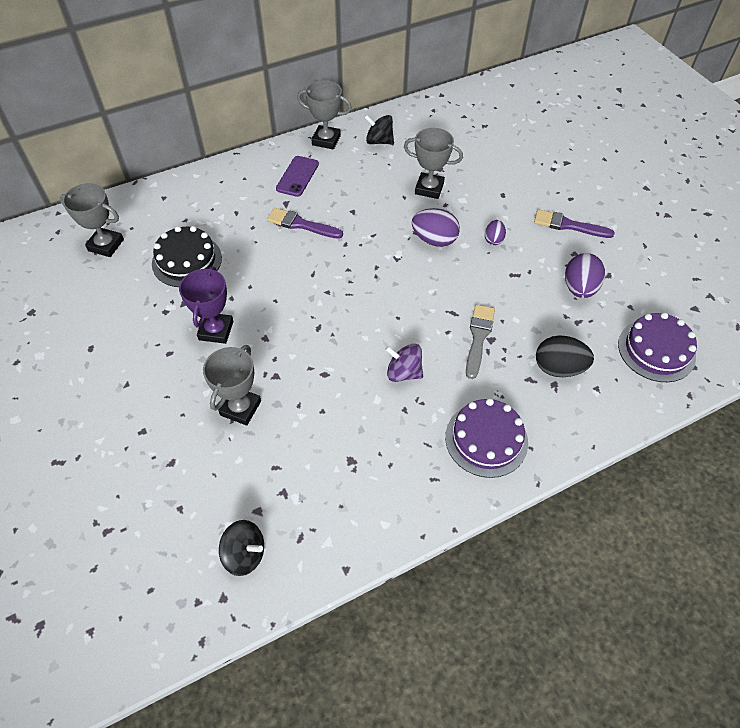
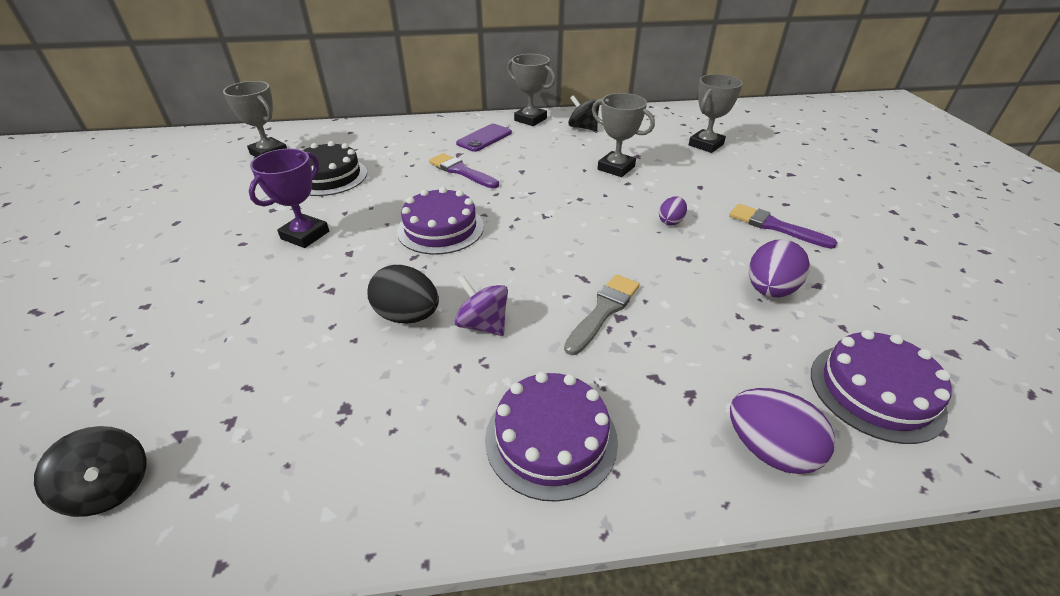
camera: 20 degrees right, 15 degrees down
grey trophy [203,345,261,425] -> grey trophy moved to [689,74,743,153]
purple egg [412,208,460,247] -> purple egg moved to [730,388,835,474]
black egg [536,335,594,377] -> black egg moved to [367,265,439,323]
none -> purple cake [397,187,484,255]

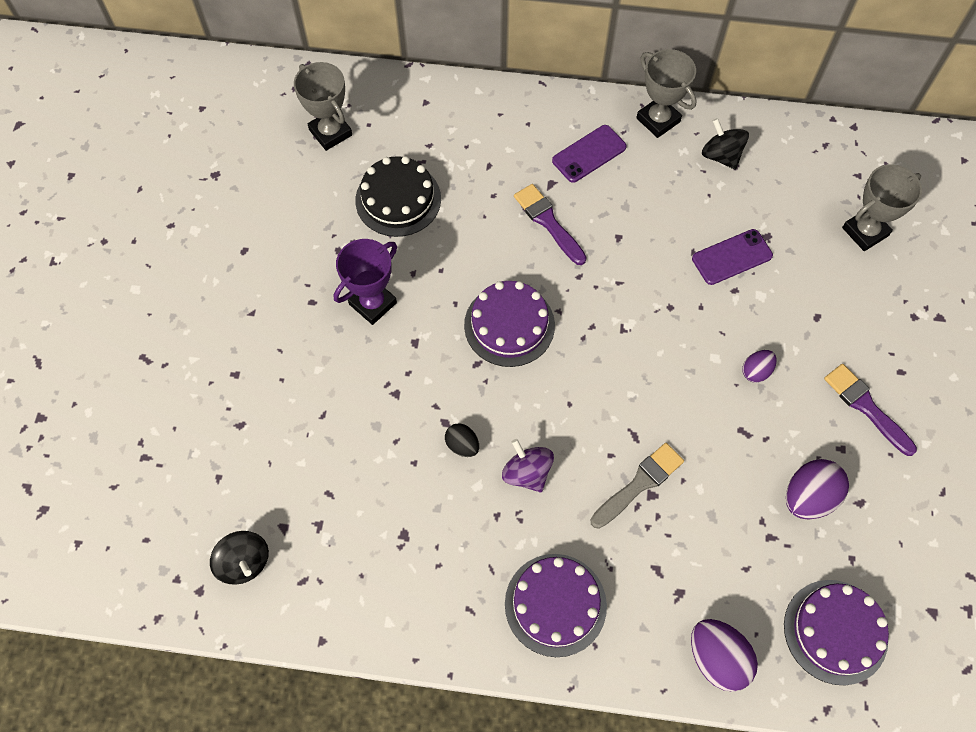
camera: 15 degrees right, 25 degrees up
black egg [367,265,439,323] -> black egg [445,423,479,457], size x0.57
grey trophy [592,93,655,177] -> purple phone [692,229,773,285]

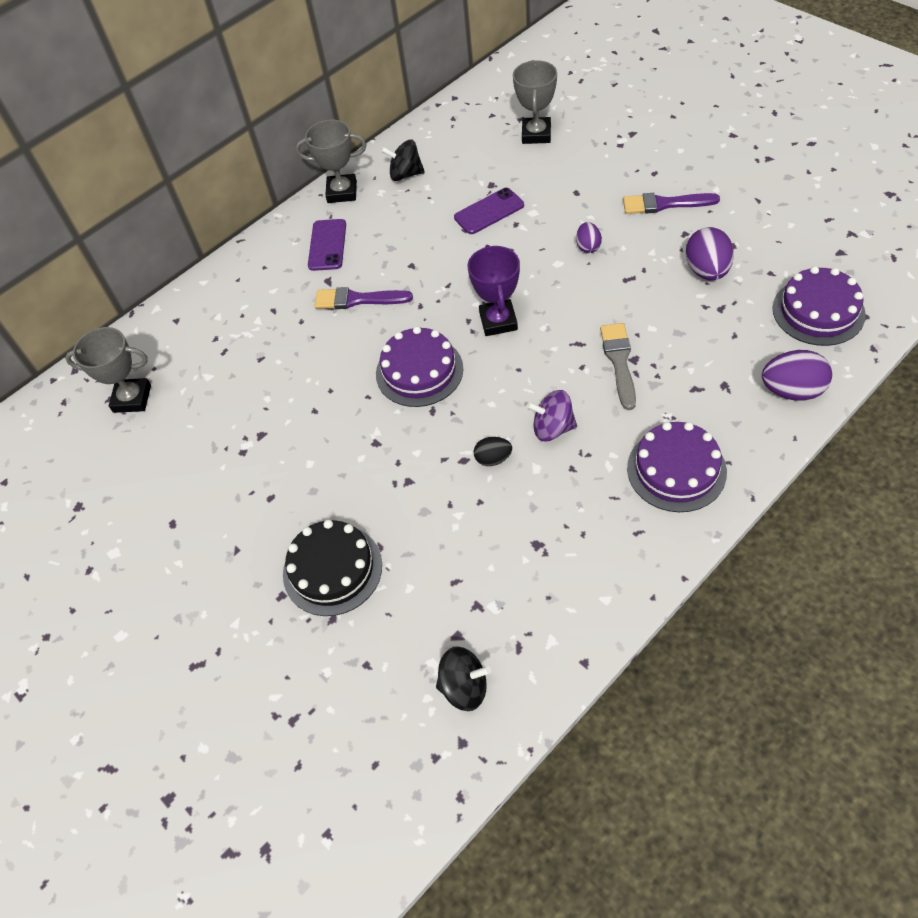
camera: 45 degrees left, 10 degrees down
purple trophy [334,239,397,325] -> purple trophy moved to [467,245,520,336]
black cake [355,156,441,237] -> black cake moved to [283,520,382,616]
purple phone [692,229,773,285] -> purple phone turned 45 degrees clockwise [454,188,524,234]

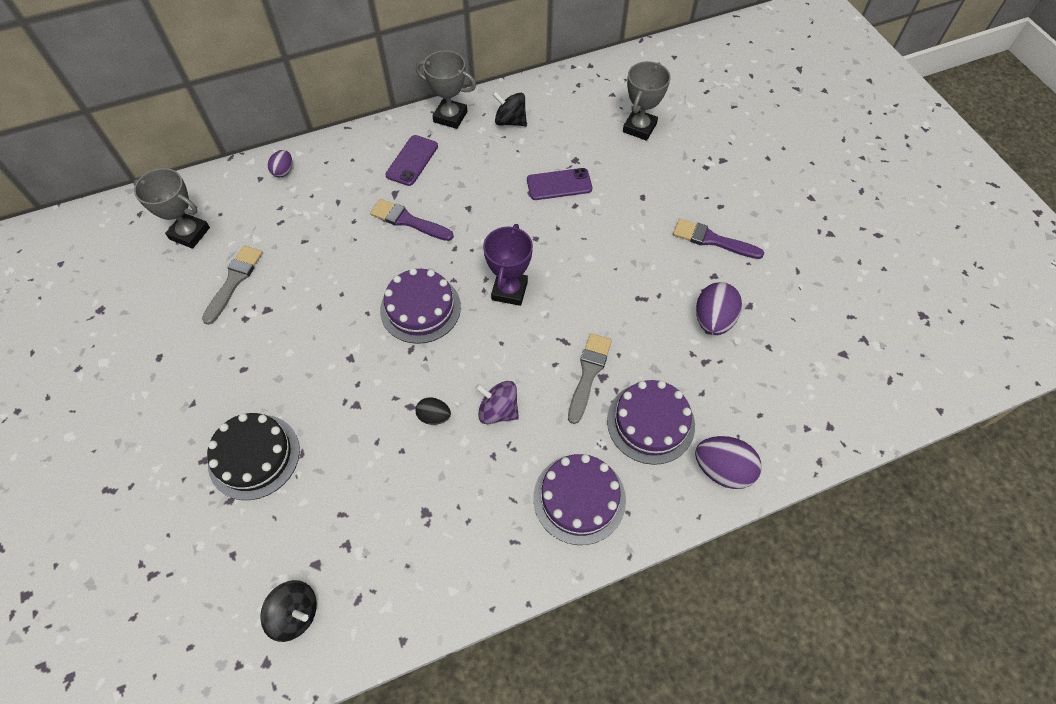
camera: 15 degrees right, 5 degrees up
purple egg [576,222,602,253] -> purple egg moved to [268,150,292,177]
purple cake [772,266,866,346] -> purple cake moved to [607,380,695,465]
none -> grey brush [202,246,263,325]

